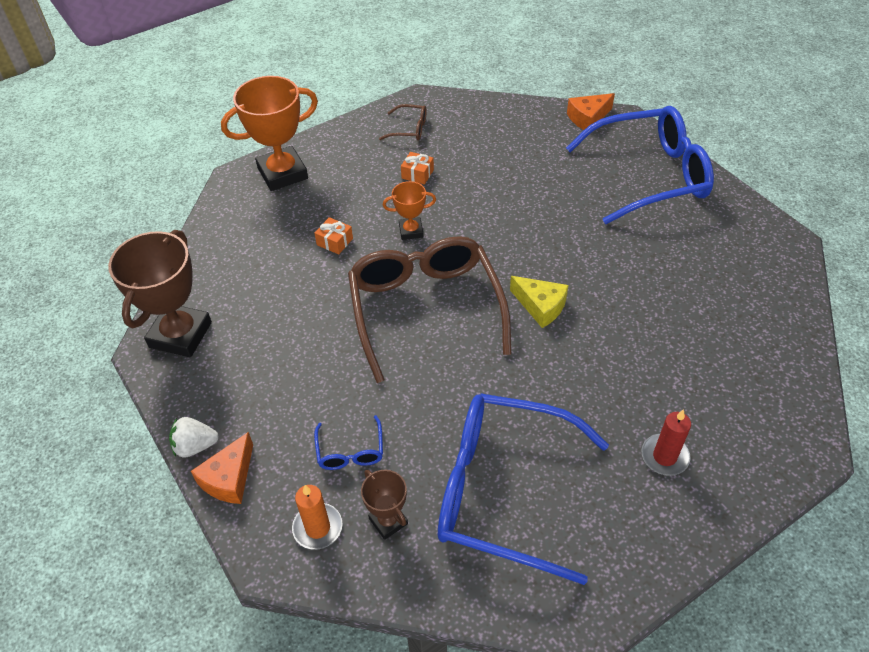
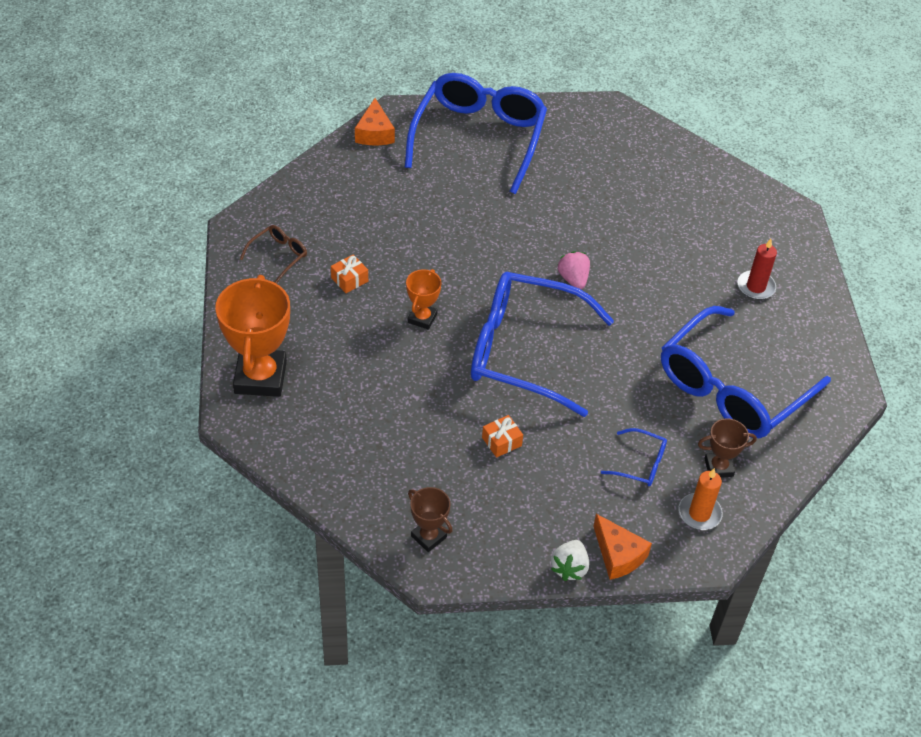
camera: 65 degrees left, 0 degrees up
brown trophy [108,230,212,357] -> brown trophy [408,487,453,552], size x0.51
orange gift [315,217,353,254] -> orange gift moved to [482,415,523,458]
brown glasses [348,236,511,383] -> blue glasses [471,272,614,417]
yellow cheese [510,276,569,328] -> pink strawberry [558,251,590,289]

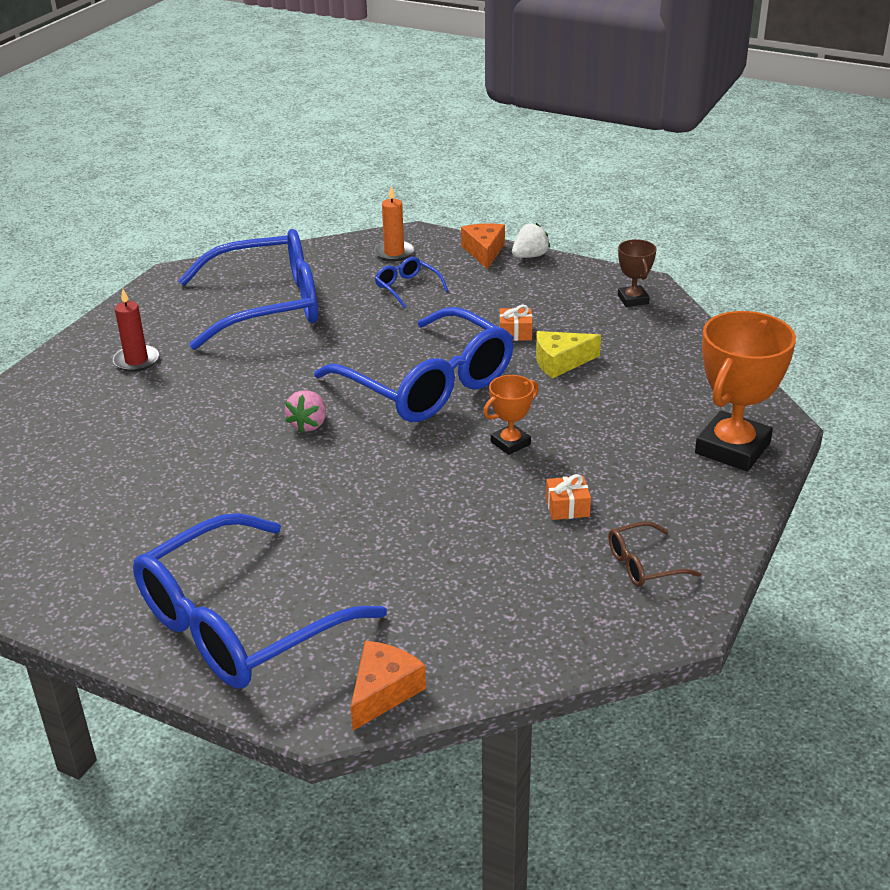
camera: 145 degrees left, 15 degrees down
brown trophy [698,418,757,478] -> none
none -> yellow cheese [536,331,601,379]

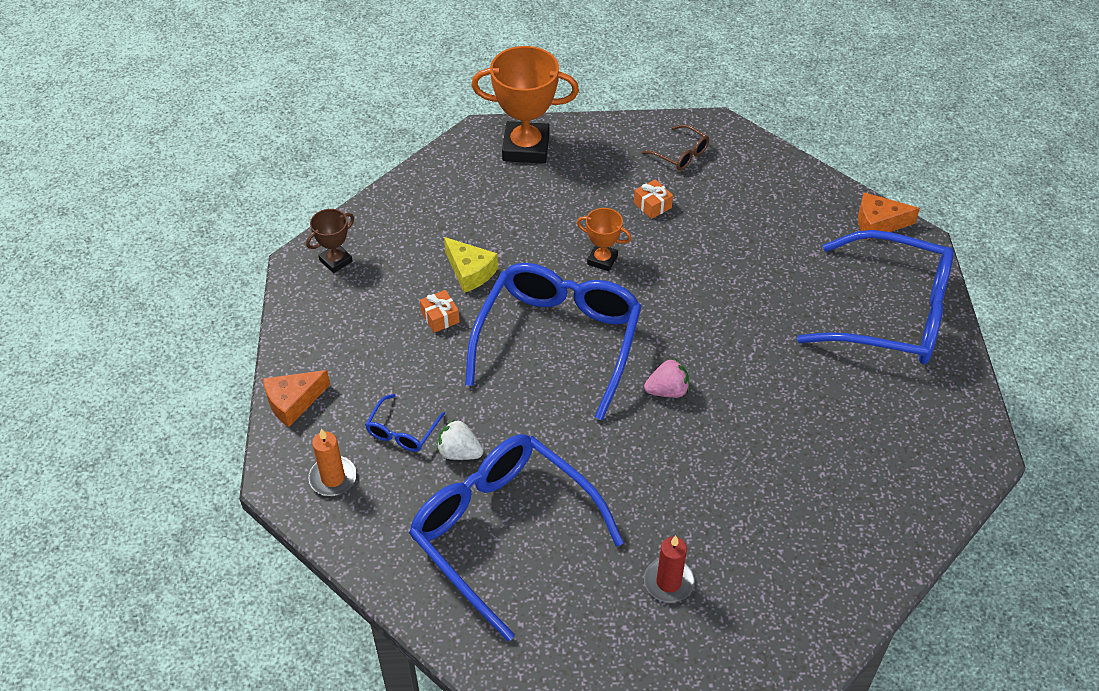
camera: 120 degrees left, 15 degrees up
white strawberry [512,223,550,258] -> white strawberry moved to [437,419,483,460]

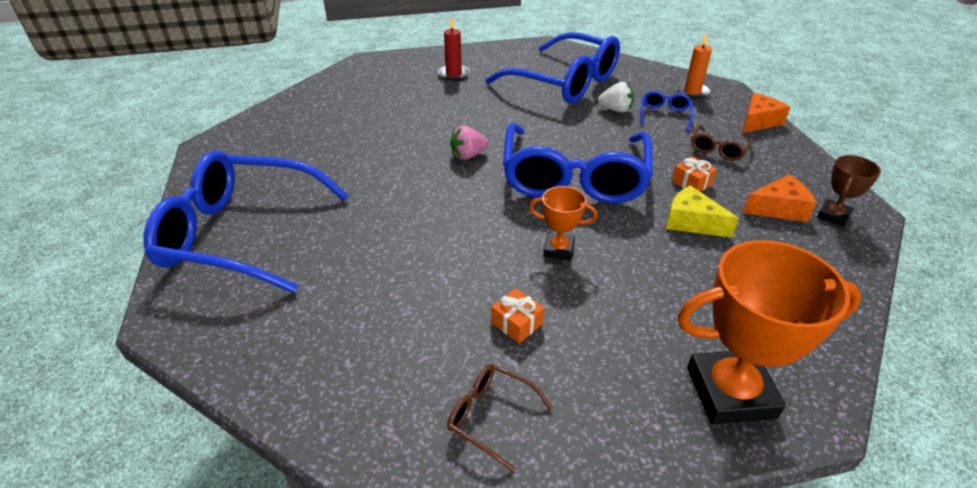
camera: 170 degrees right, 10 degrees down
orange cheese [858,192,920,240] -> orange cheese moved to [742,175,816,222]
none -> brown glasses [691,125,754,161]

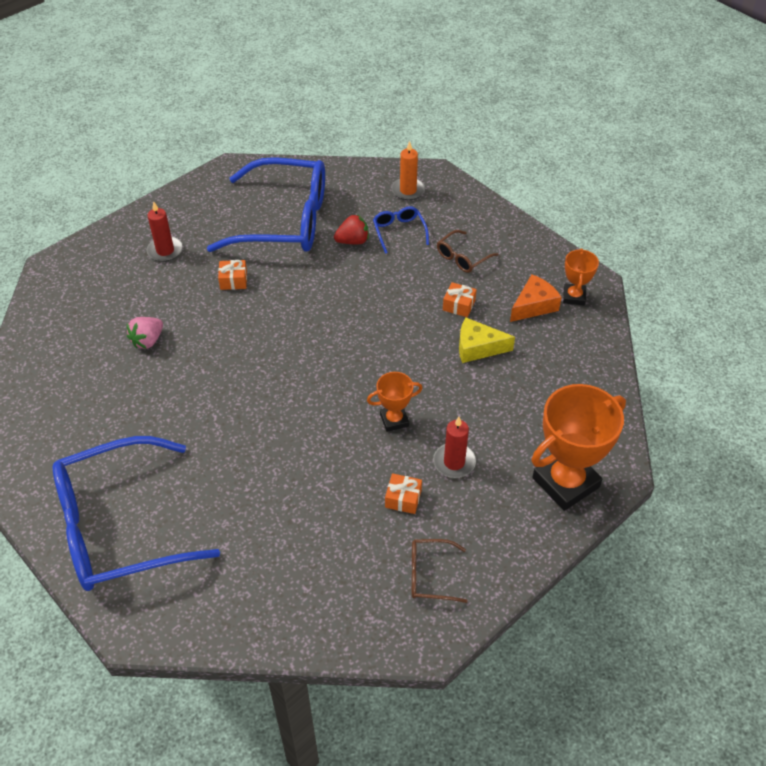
camera: 30 degrees left, 10 degrees up
pink strawberry [450,126,489,160] -> pink strawberry moved to [127,317,163,349]
blue glasses [503,123,653,203] -> none
white strawberry [598,82,634,112] -> red strawberry [334,214,369,244]
brown glasses [691,125,754,161] -> brown glasses turned 45 degrees clockwise [437,230,499,273]
orange cheese [742,93,790,133] -> none
brown trophy [817,155,881,227] -> orange trophy [563,248,599,305]
none -> orange gift [218,260,247,290]
none -> red candle [433,417,476,478]

